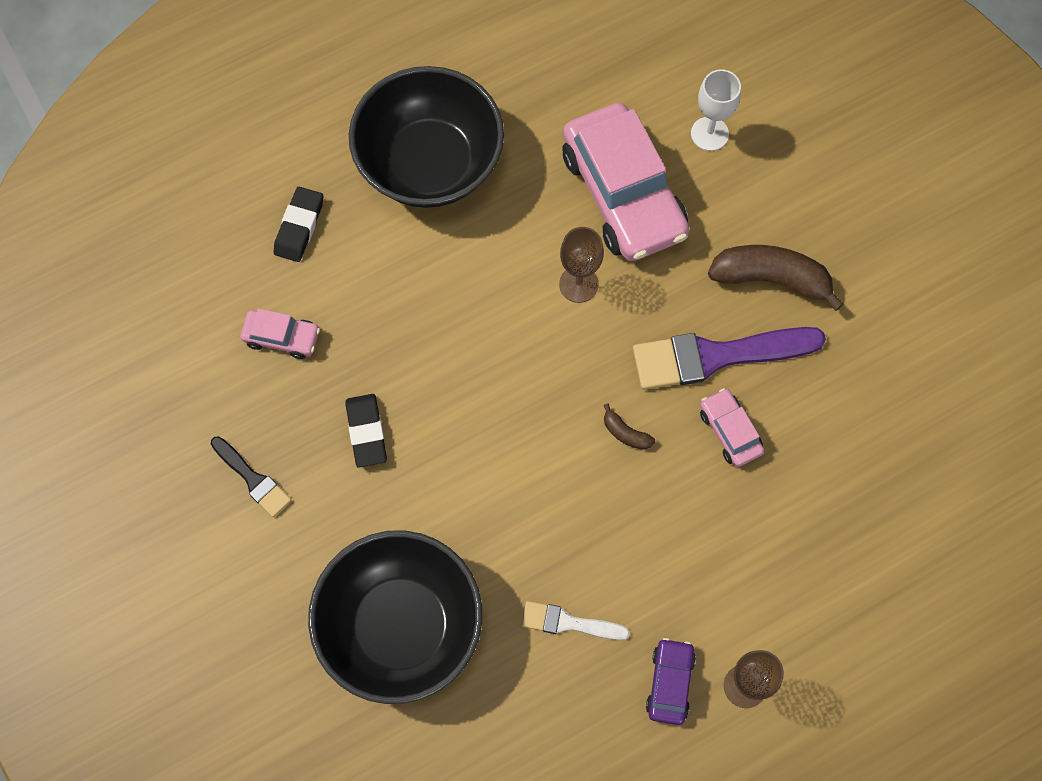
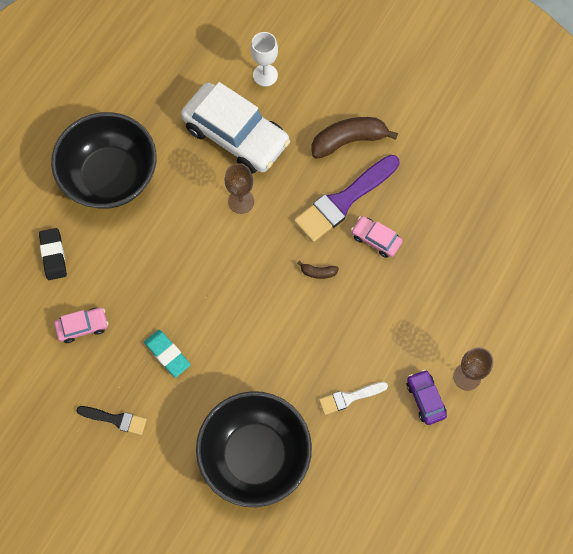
camera: 30 degrees left, 0 degrees up
black eraser [345,394,387,468] -> turquoise eraser [144,330,191,377]
pink car [562,103,689,261] -> white car [181,82,290,174]

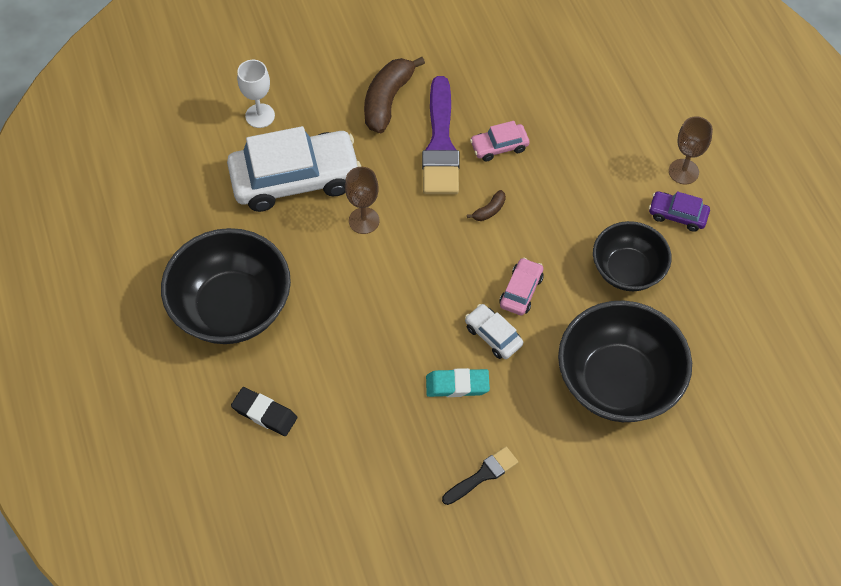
camera: 50 degrees left, 10 degrees down
pink car [54,307,109,343] -> pink car moved to [499,258,544,315]
white brush [319,382,388,415] -> black bowl [593,221,672,291]
none -> white car [465,304,523,359]

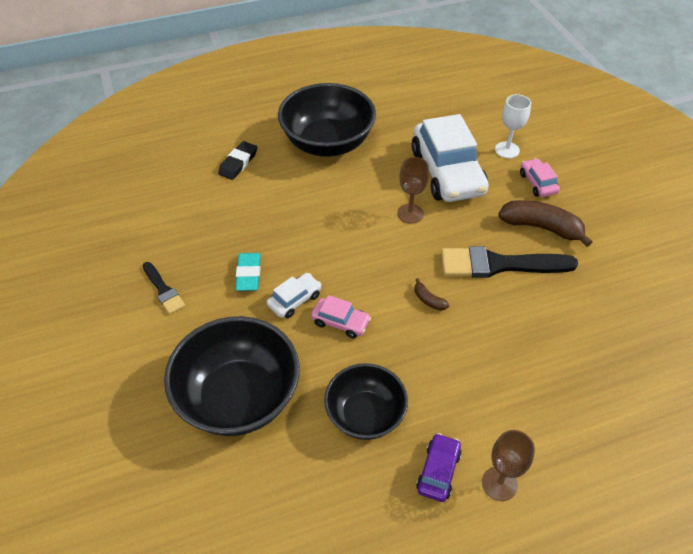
camera: 90 degrees right, 10 degrees down
purple brush [422,76,460,194] -> black brush [441,246,578,278]
pink car [470,121,529,161] -> pink car moved to [520,158,560,197]

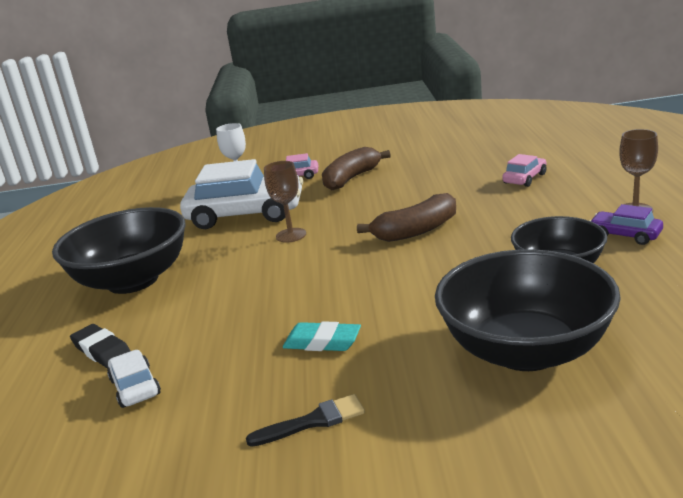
camera: 70 degrees left, 25 degrees down
white car [267,273,322,318] -> white car moved to [107,350,161,408]
pink car [311,295,371,338] -> pink car moved to [502,154,547,187]
brown banana [415,278,449,311] -> brown banana [357,193,456,242], size x2.21
black brush [441,246,578,278] -> none

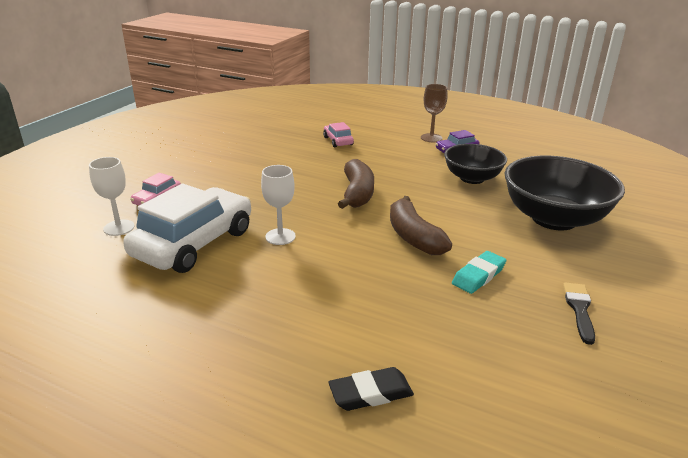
camera: 65 degrees left, 5 degrees up
black bowl [52,207,186,294] -> none
white car [107,350,161,408] -> none
brown goblet [264,161,306,243] -> white goblet [261,165,296,245]
brown banana [322,147,391,190] -> brown banana moved to [390,196,452,255]

